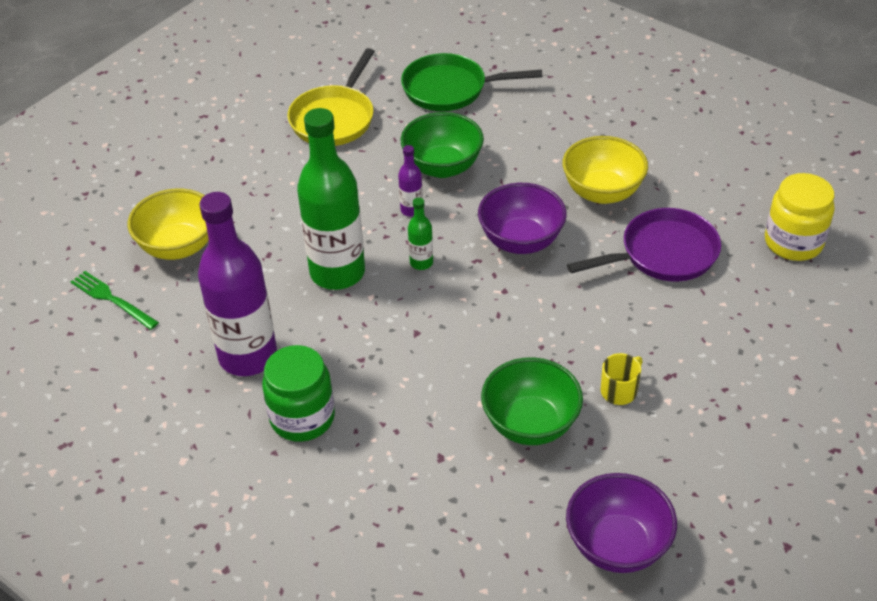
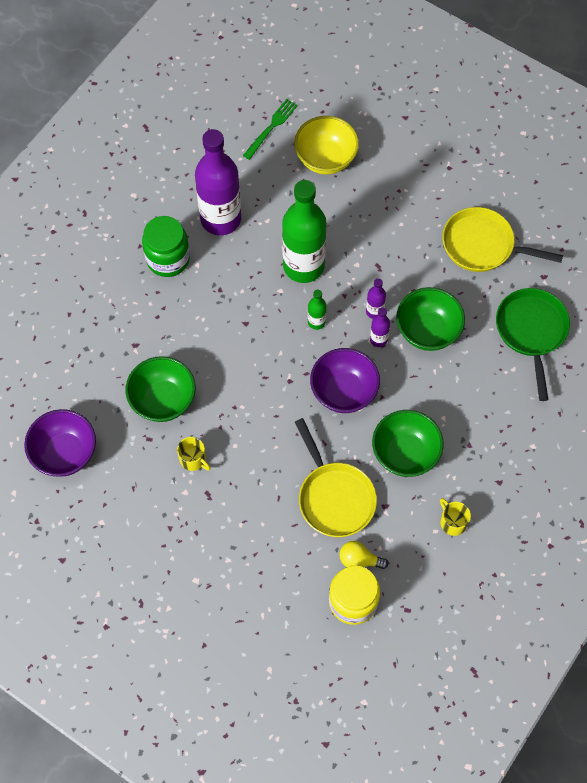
camera: 85 degrees right, 20 degrees up
yellow bowl [562,136,648,204] -> green bowl [372,410,444,477]
purple pan [567,208,721,282] -> yellow pan [295,418,377,537]
none -> yellow light bulb [339,541,388,569]
none -> purple bottle [370,307,390,347]
none -> yellow mug [440,498,471,536]

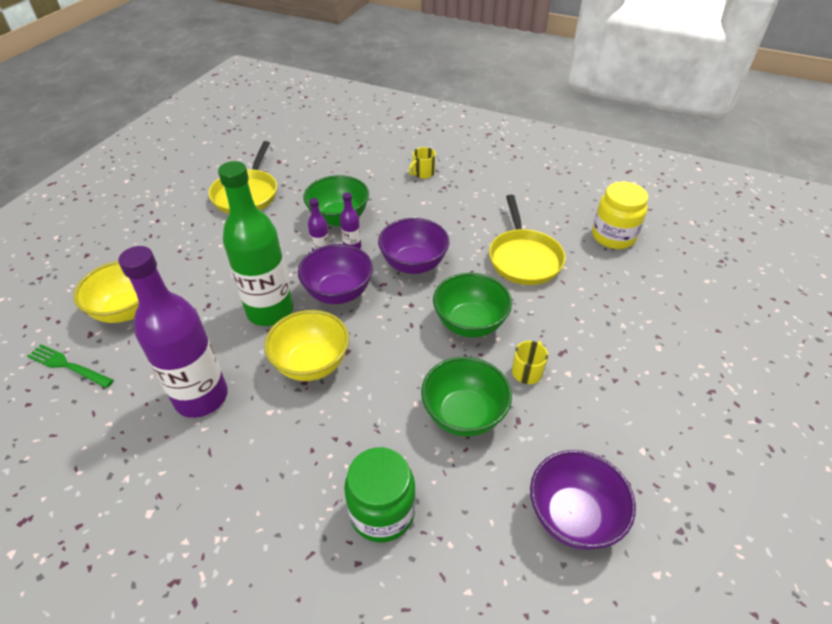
camera: 100 degrees left, 20 degrees down
green jar [142,216,190,277] -> green jar moved to [344,447,416,543]
yellow pan [295,418,377,537] -> yellow pan turned 120 degrees clockwise [489,195,565,285]
green bottle [308,290,327,330] -> purple bowl [298,244,373,304]
yellow light bulb [339,541,388,569] -> none
green bowl [372,410,444,477] -> green bowl moved to [433,273,512,338]
yellow mug [440,498,471,536] -> yellow mug moved to [409,147,436,179]
green pan [496,288,570,401] -> none
none -> yellow bowl [264,310,349,381]

